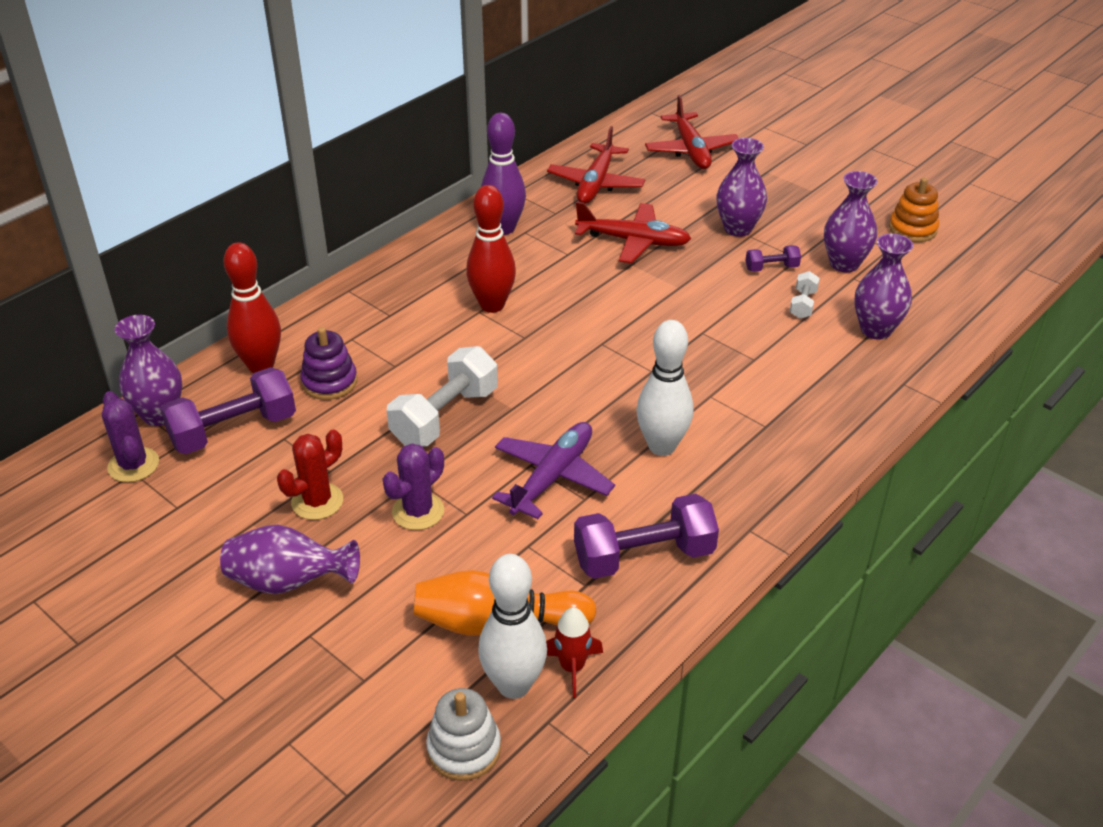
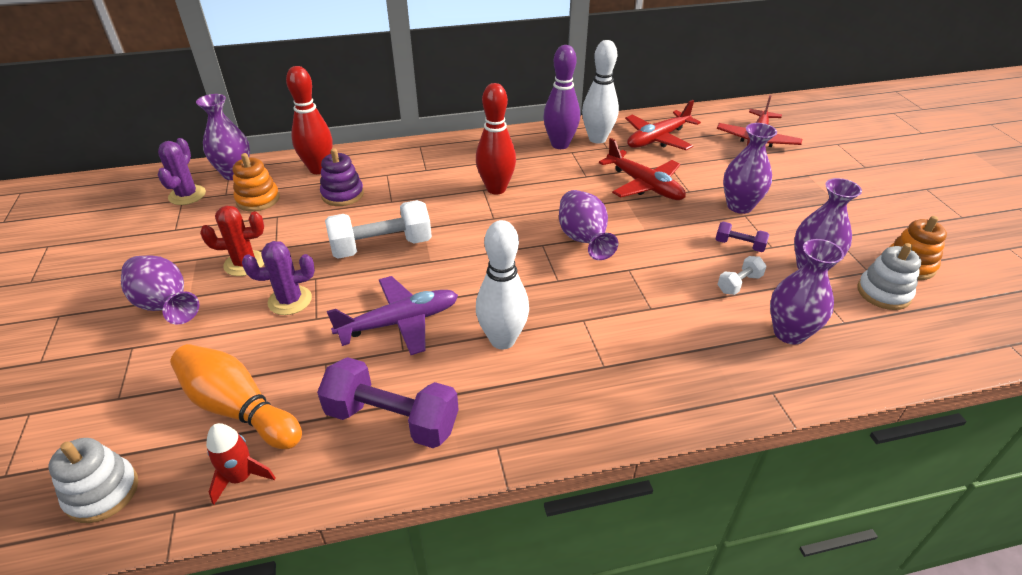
camera: 35 degrees right, 0 degrees up
purple dumbbell [161,367,296,454] -> orange stacking toy [233,153,280,212]
white bowling pin [478,554,547,699] -> white bowling pin moved to [582,40,619,144]
none -> purple vase [559,190,618,260]
none -> white stacking toy [857,243,921,310]

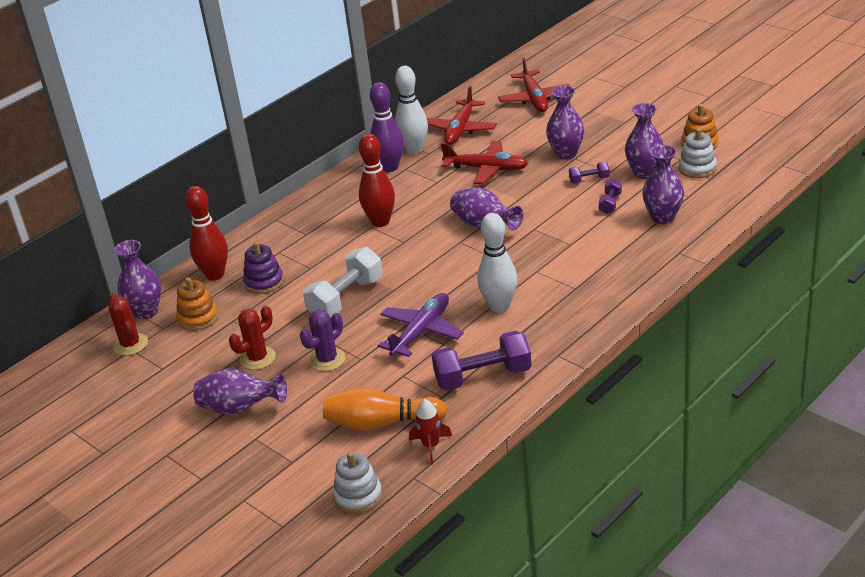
camera: 30 degrees left, 5 degrees down
purple cactus [158,138,206,205] -> red cactus [108,293,148,356]
white dumbbell [718,256,767,295] -> purple dumbbell [599,179,622,214]

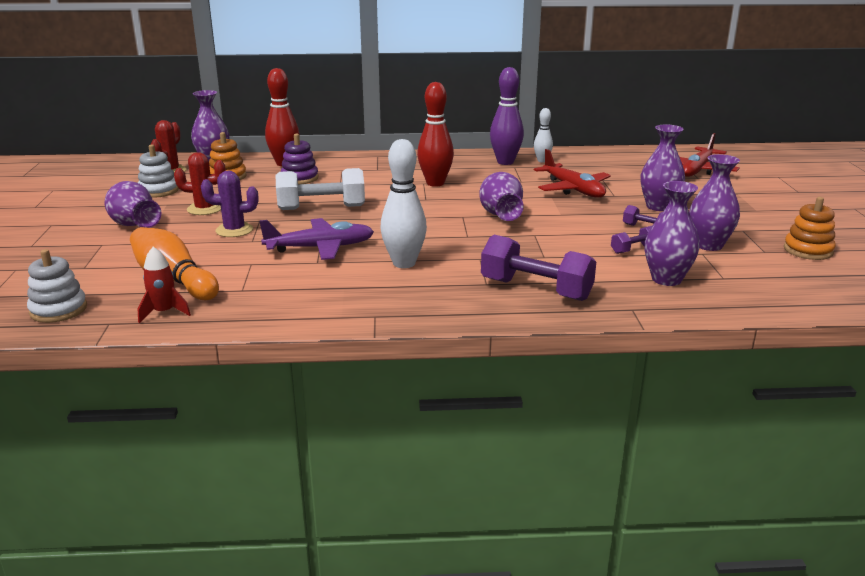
camera: 40 degrees right, 10 degrees down
white bowling pin [395,66,428,154] -> white bowling pin [534,108,553,163], size x0.57
red plane [427,86,497,145] -> none
purple dumbbell [431,331,532,391] -> purple dumbbell moved to [481,235,596,301]
white stacking toy [679,128,717,178] -> white stacking toy moved to [138,145,179,198]

